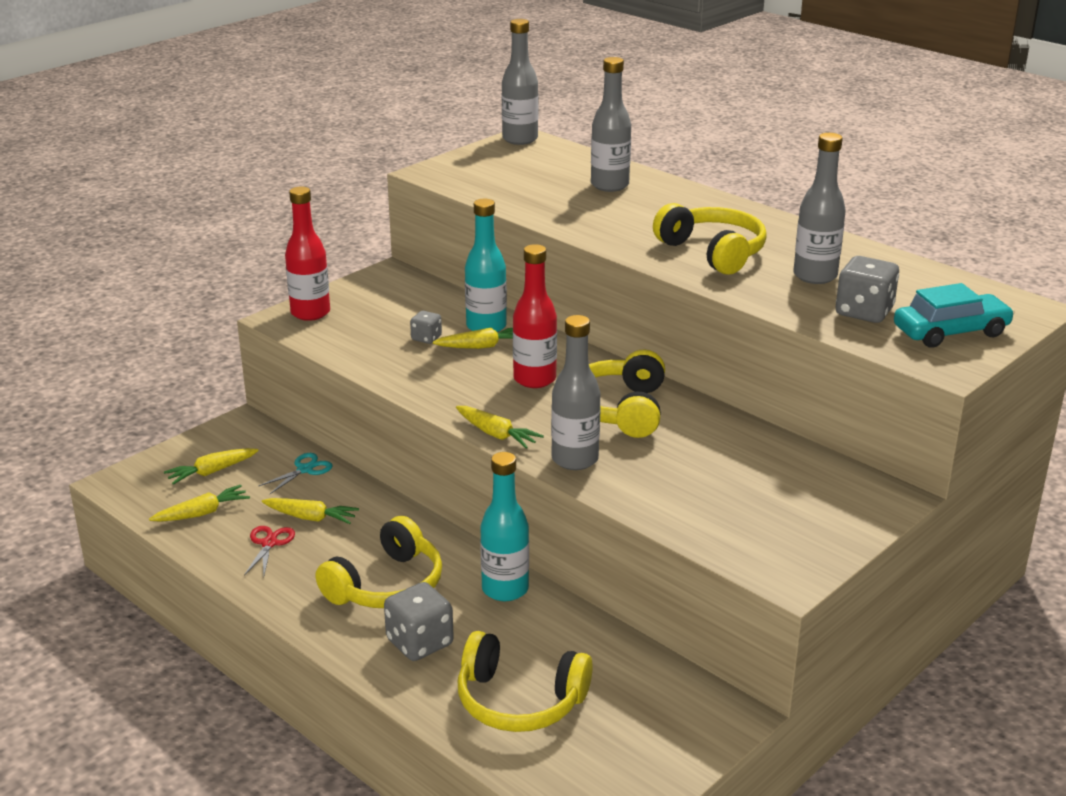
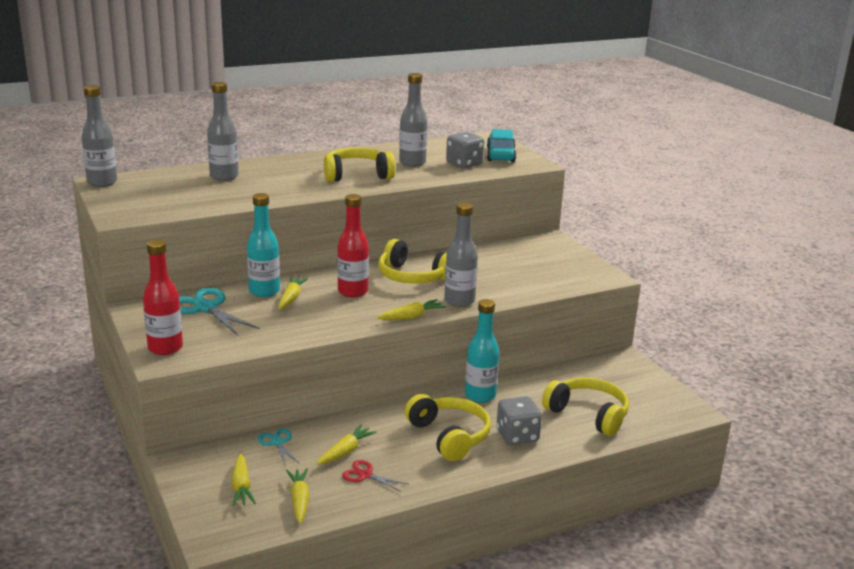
camera: 70 degrees left, 5 degrees down
grey dice [410,311,442,344] -> none
yellow headphones [458,631,593,732] -> yellow headphones turned 90 degrees counterclockwise [542,377,629,436]
none -> turquoise scissors [179,288,260,336]

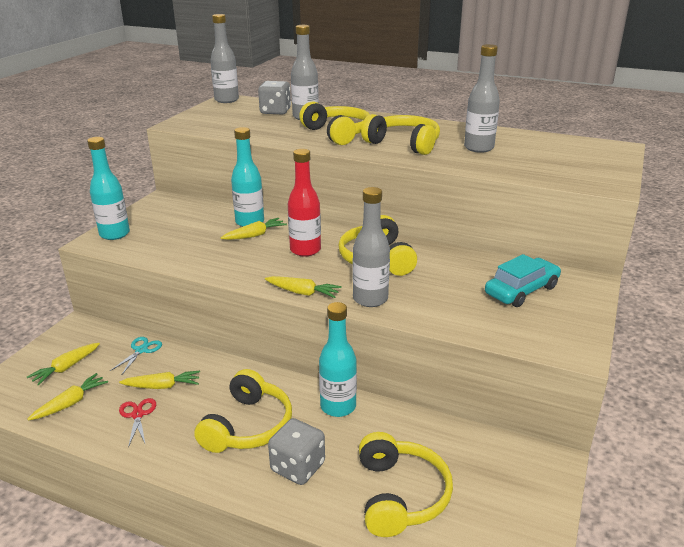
camera: 50 degrees right, 5 degrees up
red bottle [143,240,183,355] -> turquoise bottle [87,137,130,240]
turquoise scissors [179,288,260,336] -> none
grey dice [446,132,484,168] -> grey dice moved to [258,81,291,115]
turquoise car [487,129,516,162] -> turquoise car moved to [485,254,561,307]
none -> yellow headphones [299,102,370,145]

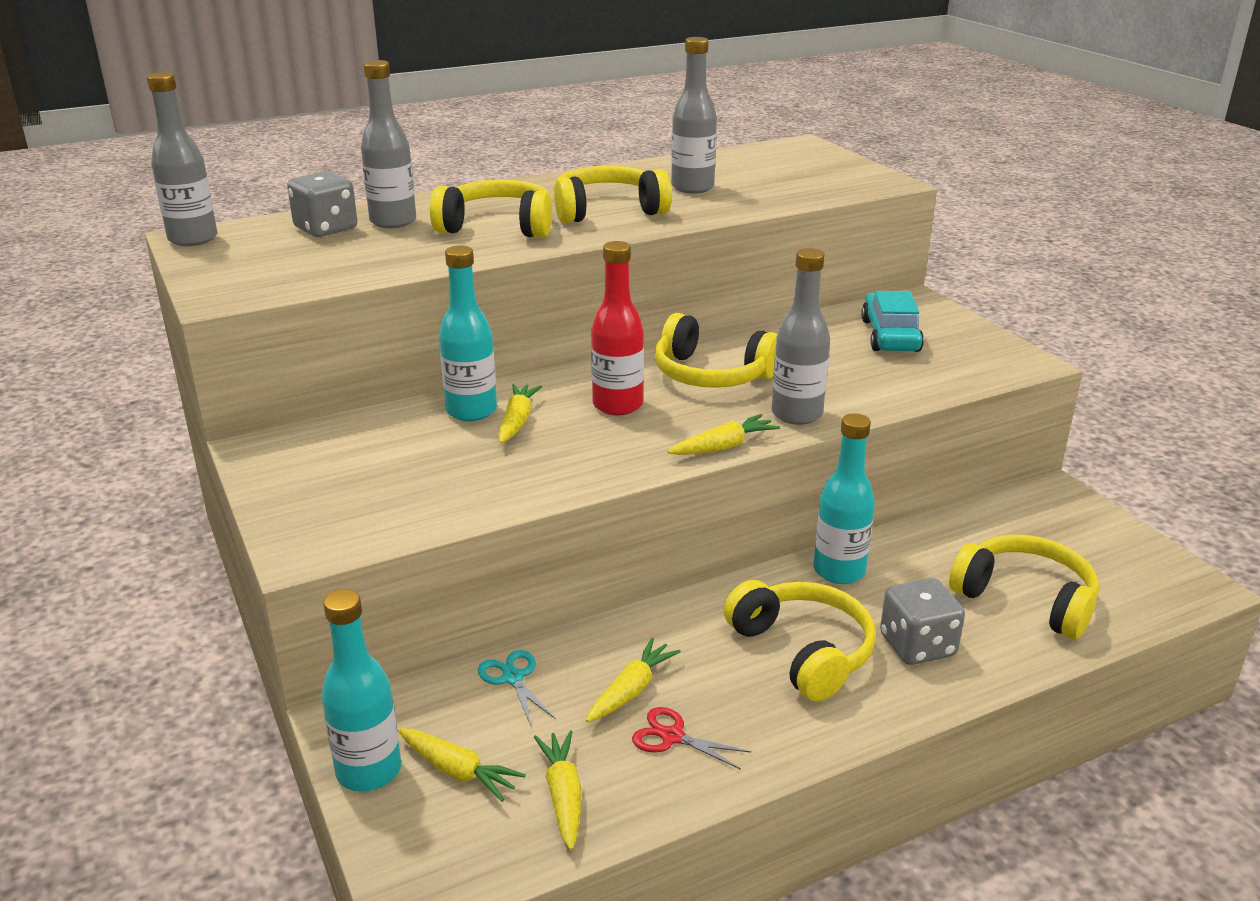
camera: 50 degrees left, 0 degrees up
yellow carrot [27,343,100,386] -> yellow carrot turned 45 degrees counterclockwise [398,728,526,802]
turquoise bottle [87,137,130,240] -> turquoise bottle moved to [321,589,401,791]

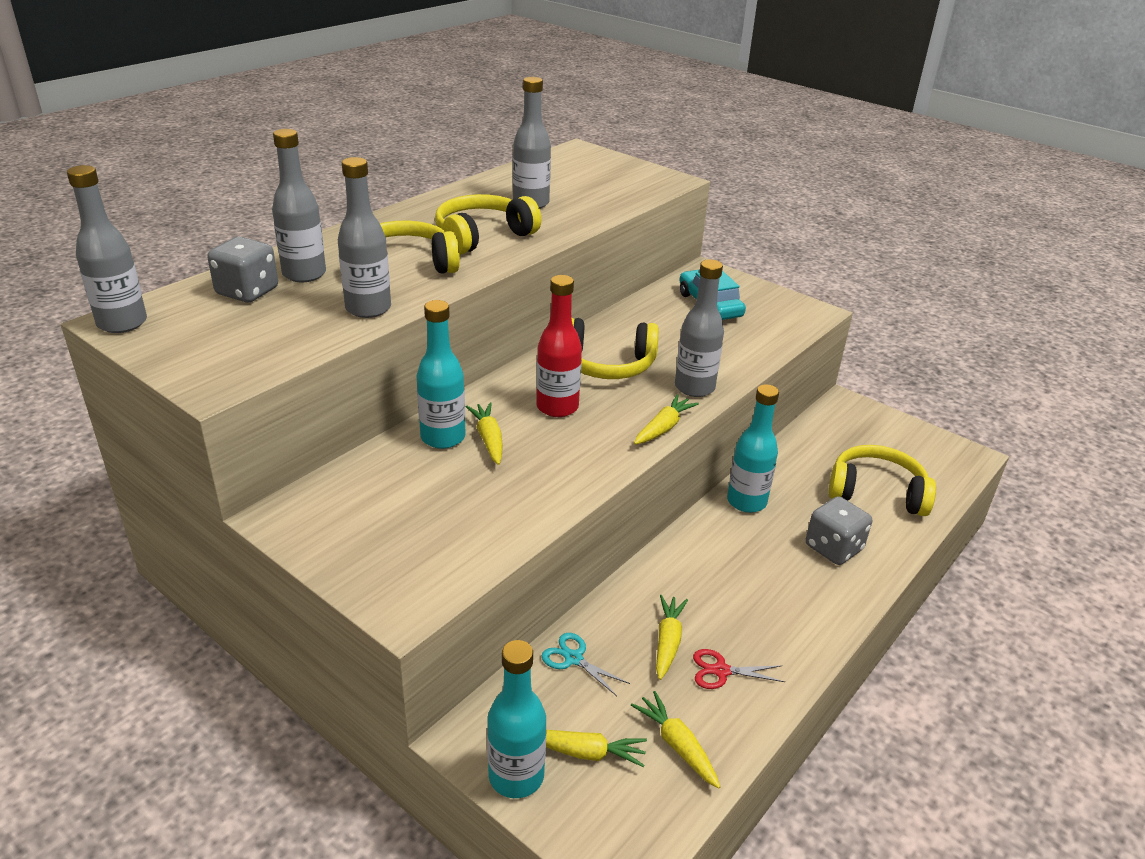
camera: 25 degrees left, 5 degrees up
yellow headphones [724,580,876,702] -> none
none -> grey bottle [338,157,391,318]

